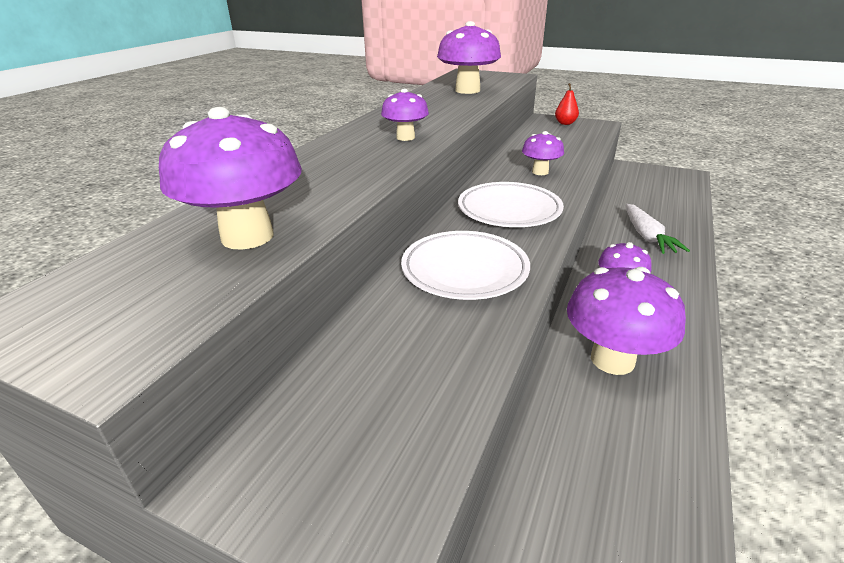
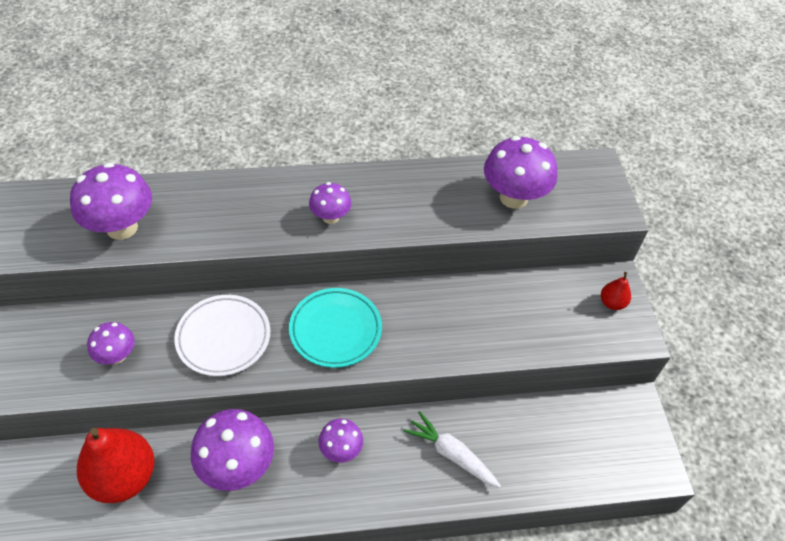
camera: 55 degrees right, 20 degrees up
white plate [458,182,564,227] -> turquoise plate [289,288,382,368]
purple mushroom [522,131,564,175] -> purple mushroom moved to [87,322,135,364]
white carrot [626,204,690,254] -> white carrot turned 75 degrees clockwise [404,411,501,488]
none -> red pear [77,428,155,503]

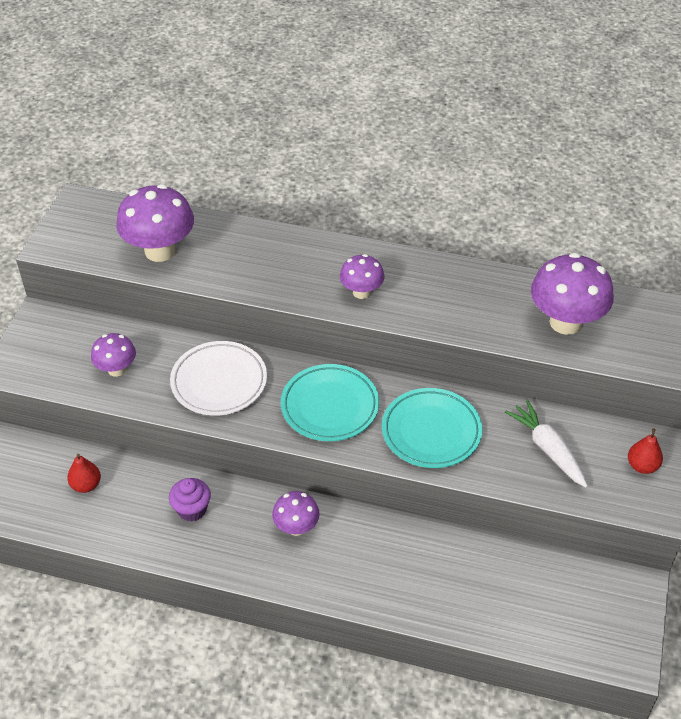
camera: 25 degrees right, 5 degrees down
red pear [77,428,155,503] -> red pear [67,453,101,493], size x0.46
purple mushroom [191,409,274,491] -> purple cupcake [169,478,211,522]
white carrot [404,411,501,488] -> white carrot moved to [505,400,588,488]
none -> turquoise plate [382,388,482,468]

